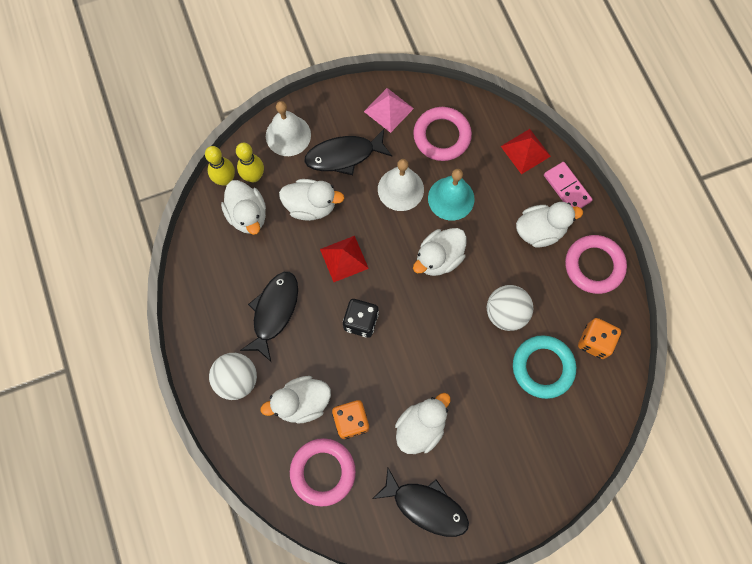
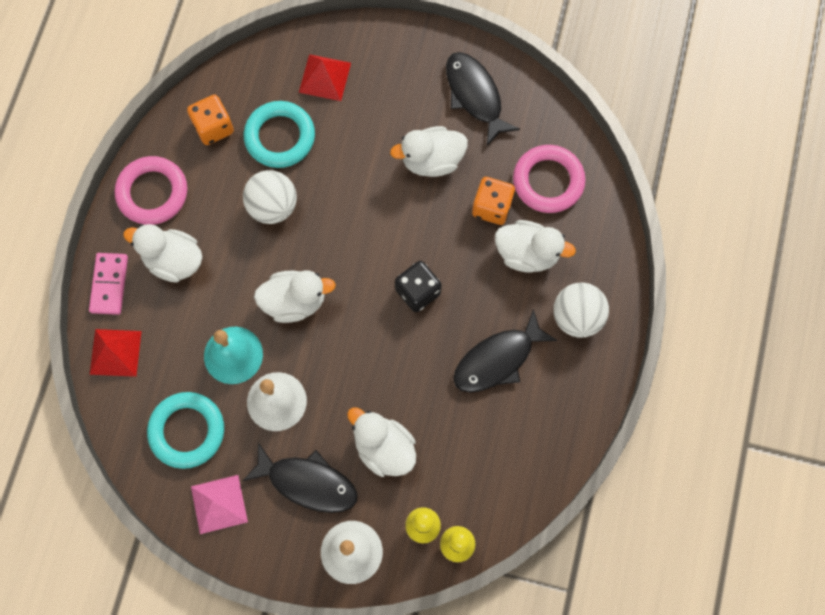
camera: 145 degrees left, 0 degrees up
white duck [221,180,266,235] -> none
red pyramid [320,236,369,282] -> red pyramid moved to [299,54,351,101]
pink ring [413,107,472,161] -> turquoise ring [147,392,224,469]

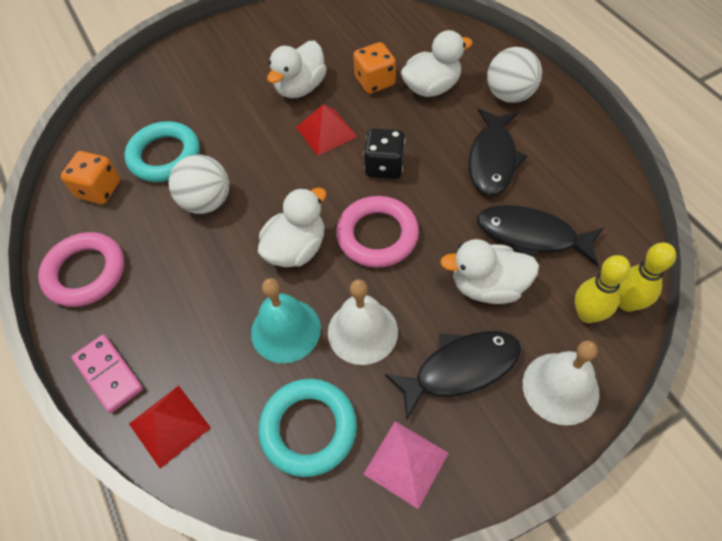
camera: 40 degrees left, 15 degrees down
white duck [123,224,202,283] -> none
red pyramid [299,54,351,101] -> red pyramid moved to [296,105,357,156]
black fish [446,52,520,146] -> black fish moved to [477,205,603,266]
pink ring [513,145,586,213] -> pink ring moved to [336,196,419,268]

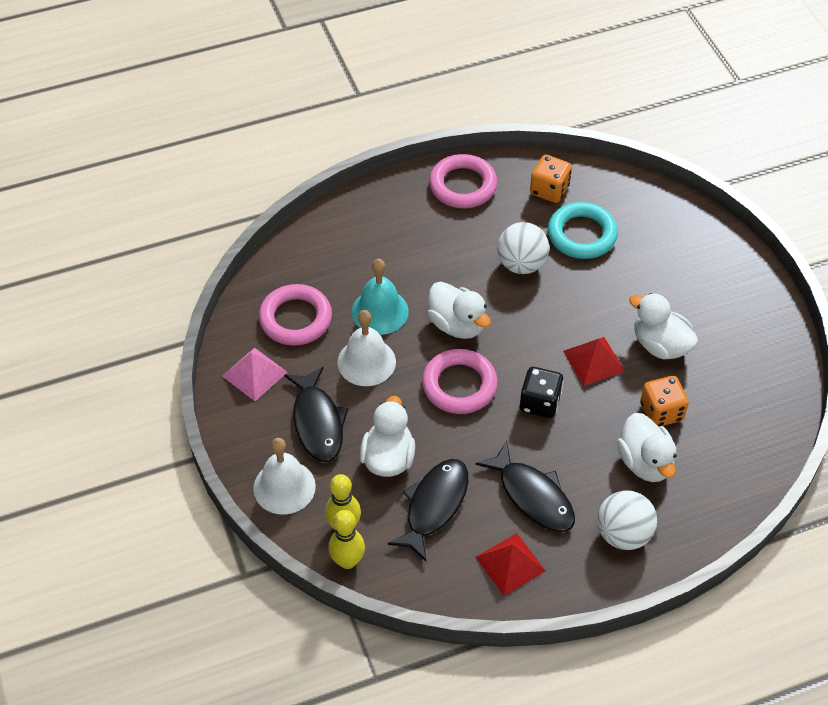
camera: 95 degrees right, 5 degrees down
pink domino [71,334,143,413] -> none
red pyramid [129,385,211,469] -> red pyramid moved to [475,533,546,596]
turquoise ring [259,379,357,477] -> pink ring [259,284,332,346]
black fish [469,109,527,196] -> black fish turned 150 degrees counterclockwise [476,441,575,532]

